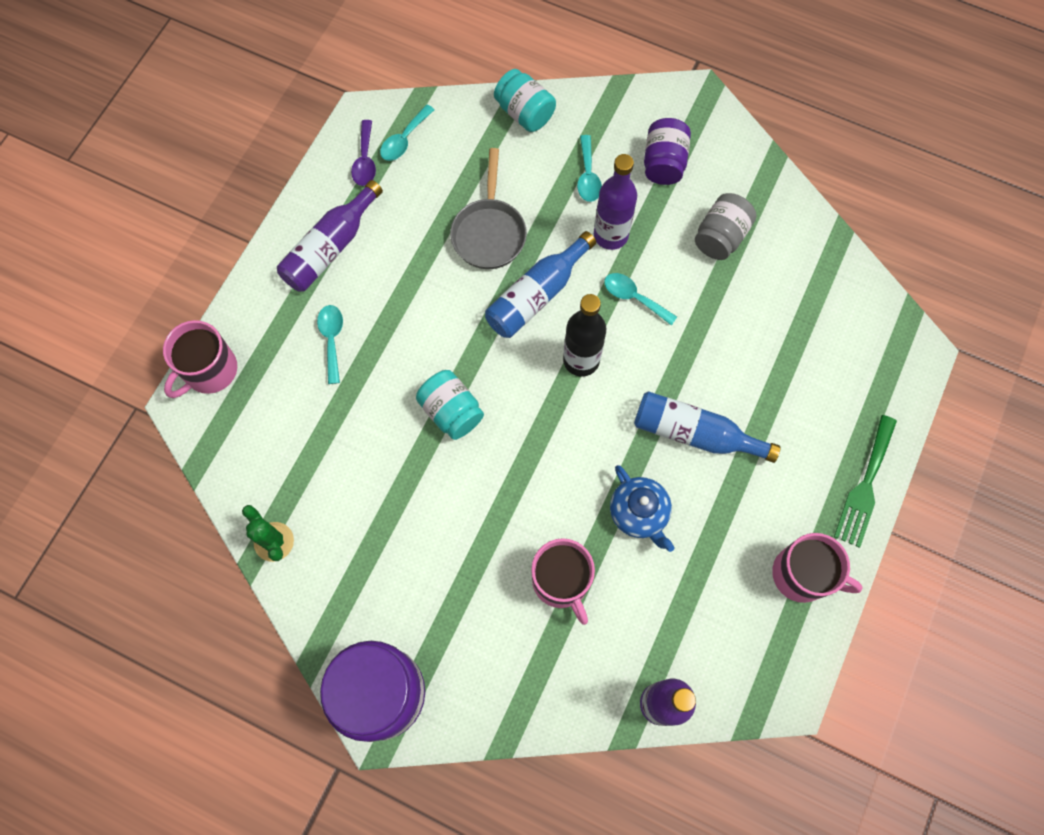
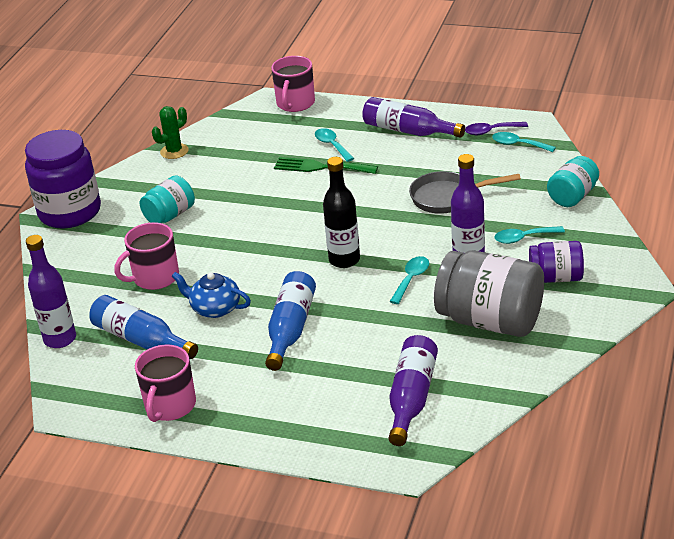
camera: 85 degrees right, 35 degrees down
pink mug [163,320,237,398] -> pink mug turned 105 degrees counterclockwise [271,56,315,112]
turquoise spoon [317,305,343,384] -> turquoise spoon turned 105 degrees counterclockwise [315,128,354,162]
turquoise jar [416,370,484,440] -> turquoise jar moved to [140,175,195,223]
blue bottle [485,231,596,338] -> blue bottle moved to [90,295,198,359]
blue teapot [610,465,675,552] -> blue teapot turned 60 degrees clockwise [172,272,251,318]
grey jar [695,193,756,260] -> grey jar [434,250,544,337], size x1.79
green fork [834,415,897,548] -> green fork moved to [274,157,378,174]
none -> purple bottle [389,335,438,446]

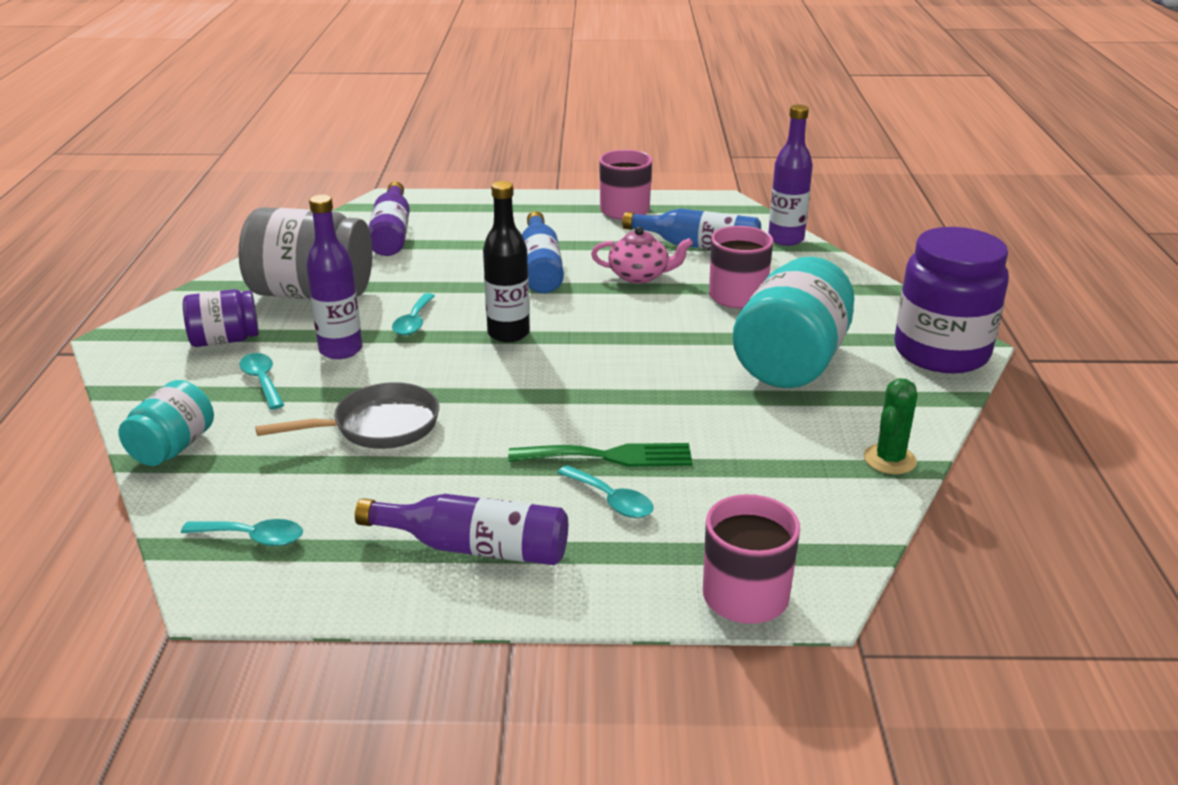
camera: 160 degrees right, 5 degrees down
turquoise jar [140,175,195,223] -> turquoise jar [733,257,854,388], size x1.79
blue teapot [172,272,251,318] -> pink teapot [591,227,693,283]
purple spoon [465,122,528,135] -> none
turquoise spoon [494,226,565,244] -> turquoise spoon turned 90 degrees counterclockwise [239,353,284,410]

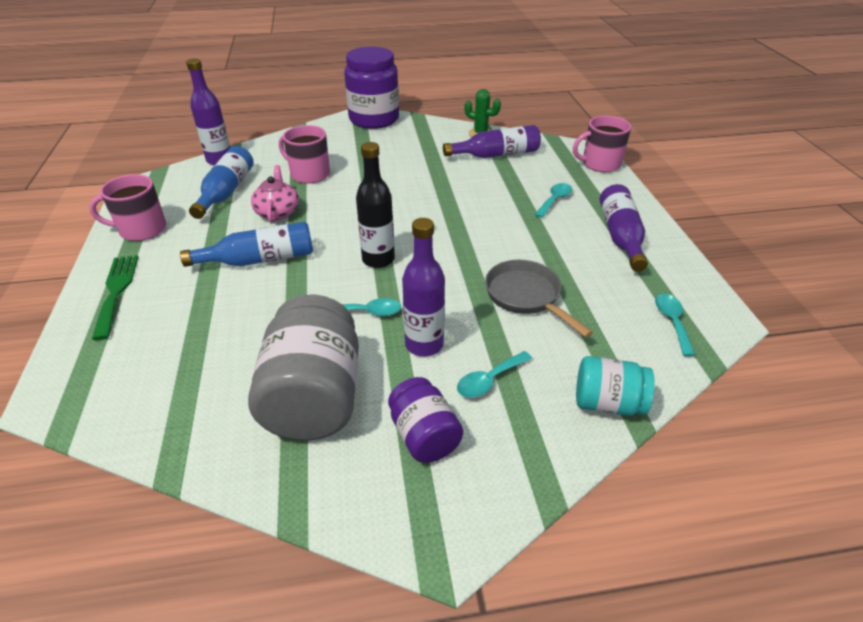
camera: 100 degrees left, 10 degrees up
purple bottle [368,182,410,256] -> purple bottle moved to [443,125,541,158]
green fork [508,443,692,467] -> green fork moved to [92,255,139,340]
turquoise jar [733,257,854,388] -> none

